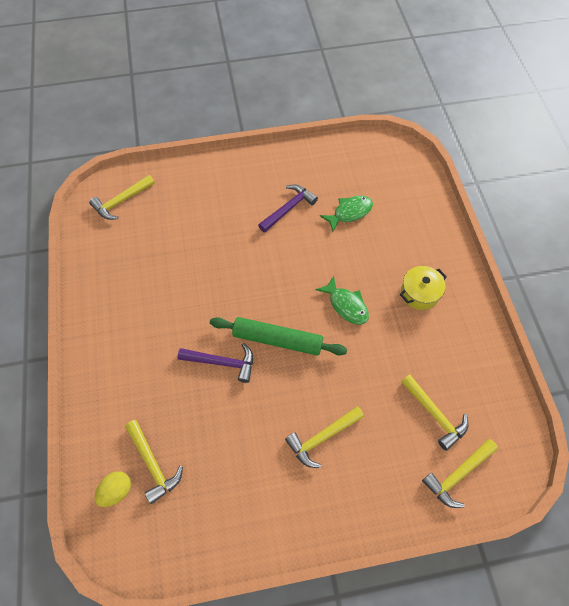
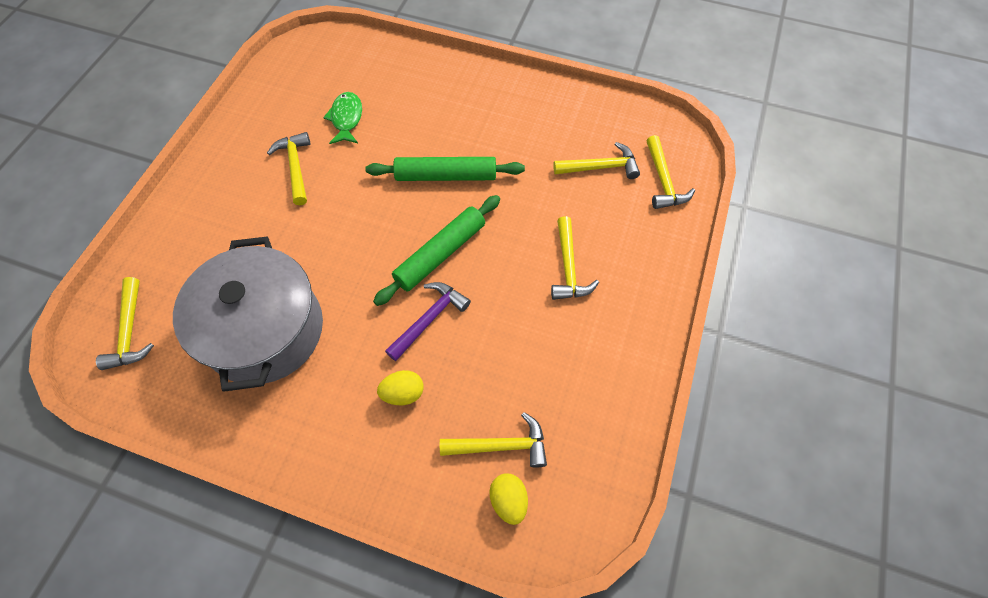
camera: 60 degrees left, 0 degrees up
purple hammer [258,184,318,233] -> yellow hammer [267,132,310,205]
green fish [315,276,369,325] -> green rolling pin [365,157,525,181]
yellow pot [400,266,447,310] -> none
none -> grey pot [173,237,323,392]
none -> yellow egg [377,370,424,405]

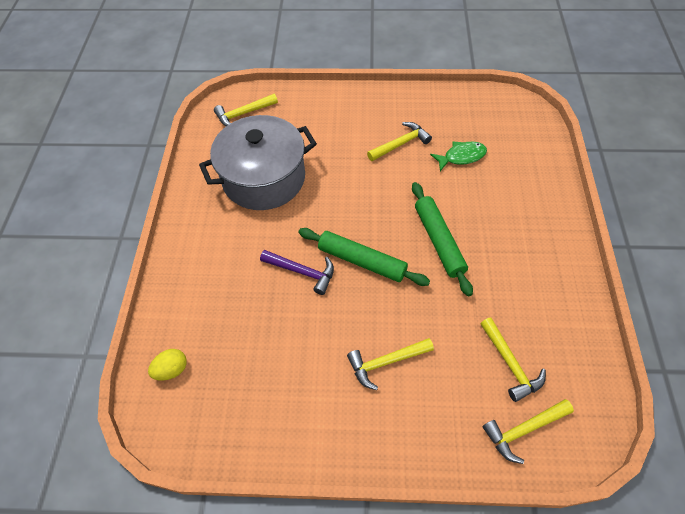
camera: 75 degrees right, 5 degrees down
yellow egg [377,370,424,405] -> none
yellow hammer [440,412,547,468] -> none

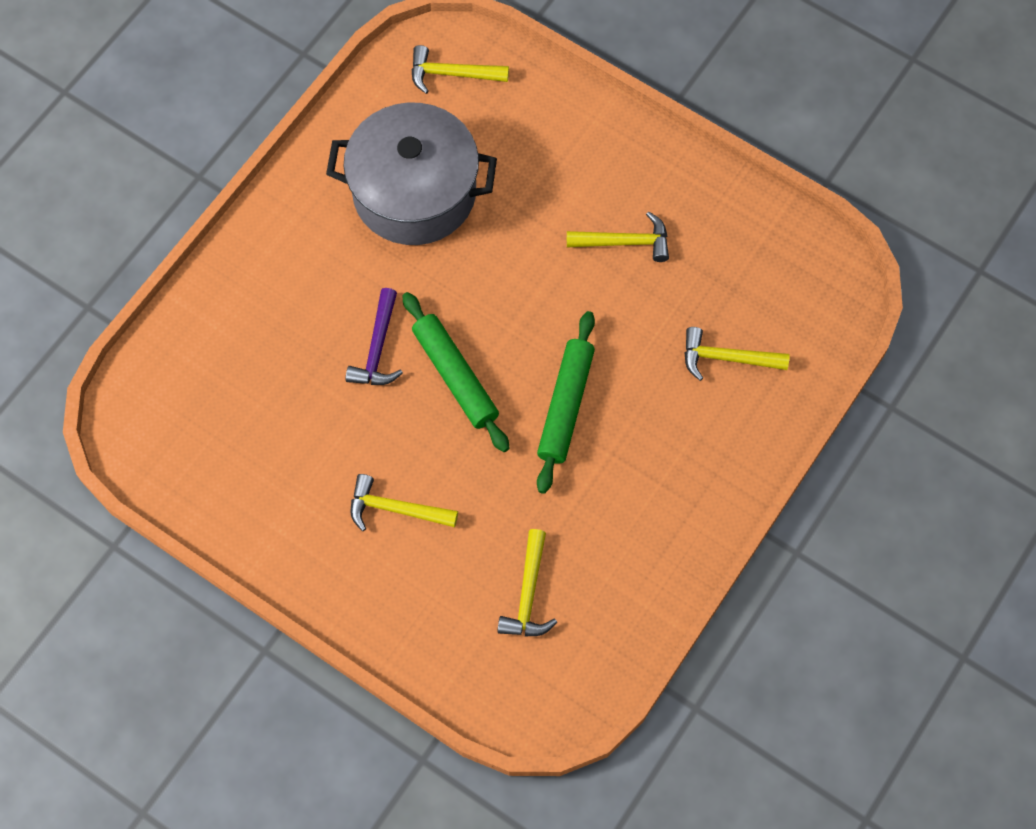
camera: 30 degrees right, 10 degrees up
yellow egg [148,349,187,381] -> none
purple hammer [260,250,334,295] -> purple hammer turned 45 degrees clockwise [346,288,403,385]
green fish [430,142,487,171] -> none
yellow hammer [482,399,574,464] -> yellow hammer moved to [684,327,790,381]

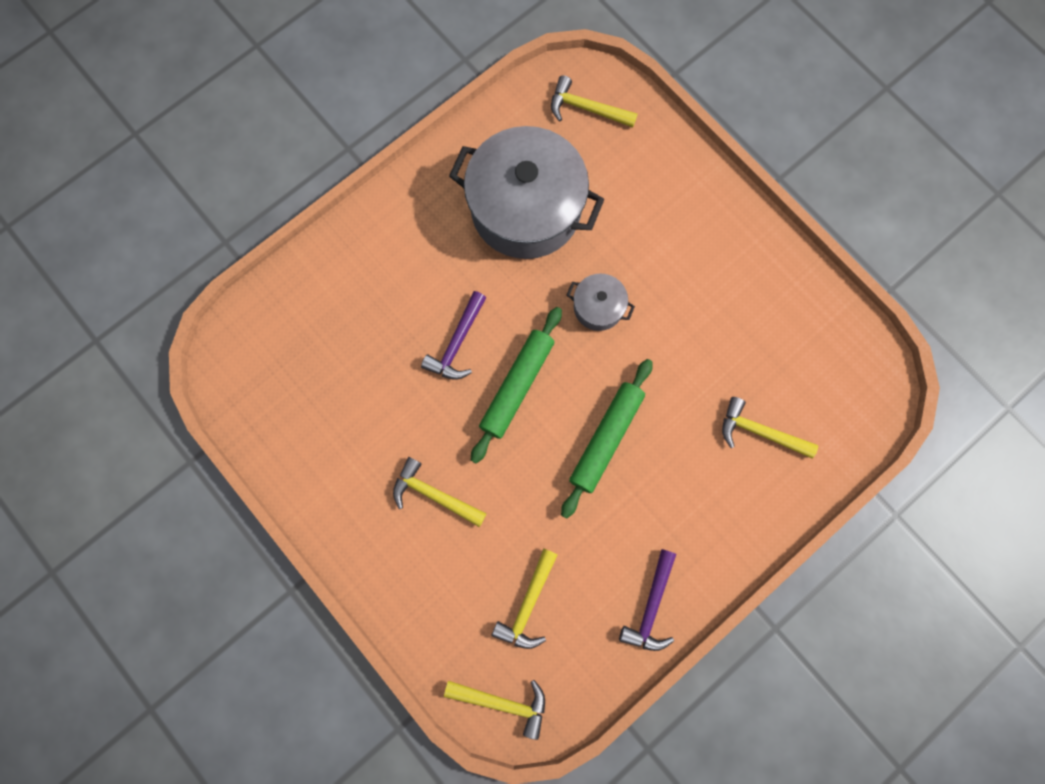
camera: 15 degrees right, 10 degrees up
green rolling pin [402,292,510,452] -> green rolling pin turned 45 degrees clockwise [471,307,562,463]
yellow hammer [567,212,669,262] -> yellow hammer moved to [444,680,545,740]
none -> grey pot [567,273,635,331]
none -> purple hammer [619,549,676,651]

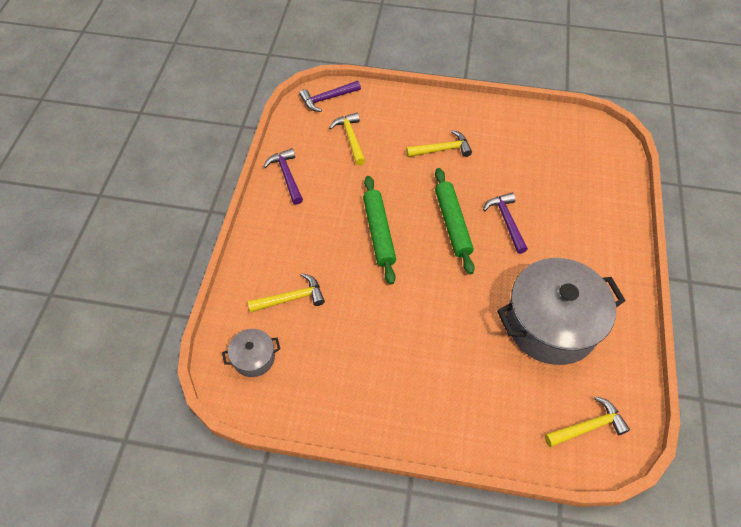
camera: 140 degrees right, 20 degrees down
yellow hammer [444,680,545,740] -> purple hammer [299,81,361,112]
grey pot [567,273,635,331] -> grey pot moved to [222,329,280,377]

